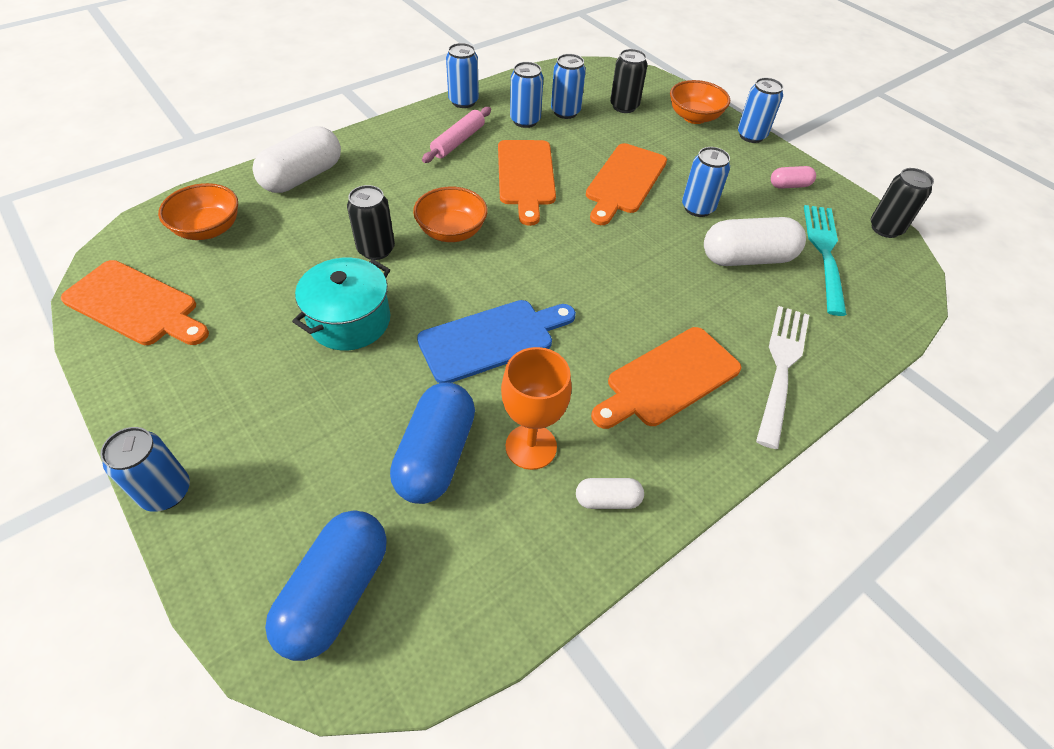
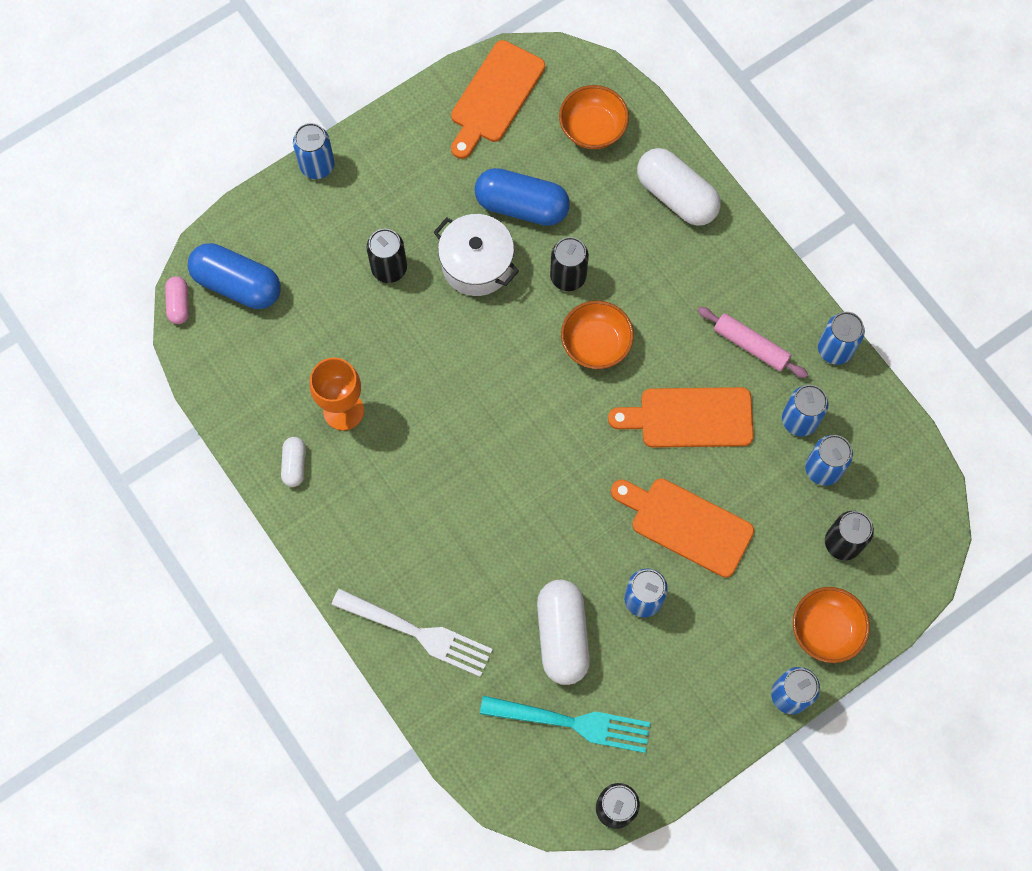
camera: 95 degrees right, 20 degrees up
turquoise pot [292,258,390,351] -> white pot [434,214,519,296]
blue capsule [390,382,475,504] -> blue capsule moved to [474,168,570,226]
blue cutting board [417,300,576,383] -> none
orange cutting board [591,327,741,429] -> none
pink capsule [771,166,816,189] -> pink capsule moved to [165,276,189,324]
none -> black can [367,229,407,283]

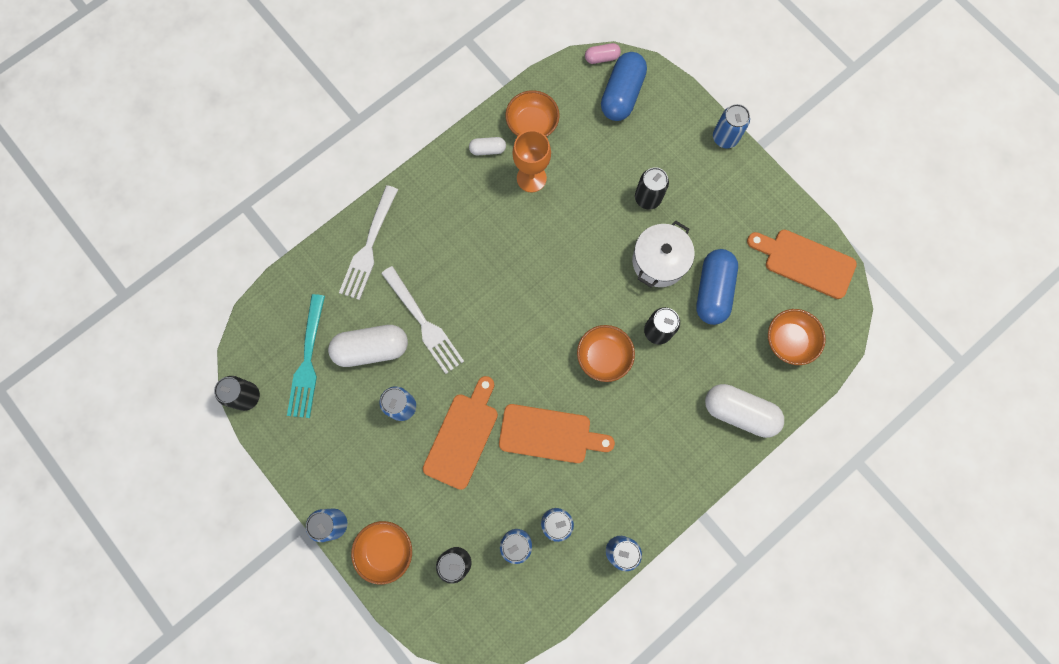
camera: 85 degrees right, 5 degrees up
orange cutting board [608,387,754,448] -> orange cutting board turned 105 degrees clockwise [499,404,615,463]
white capsule [637,148,721,226] -> white capsule turned 75 degrees clockwise [705,384,784,438]
pink rolling pin [697,307,808,378] -> none
none -> white fork [381,266,464,374]
none -> orange bowl [505,90,560,137]

